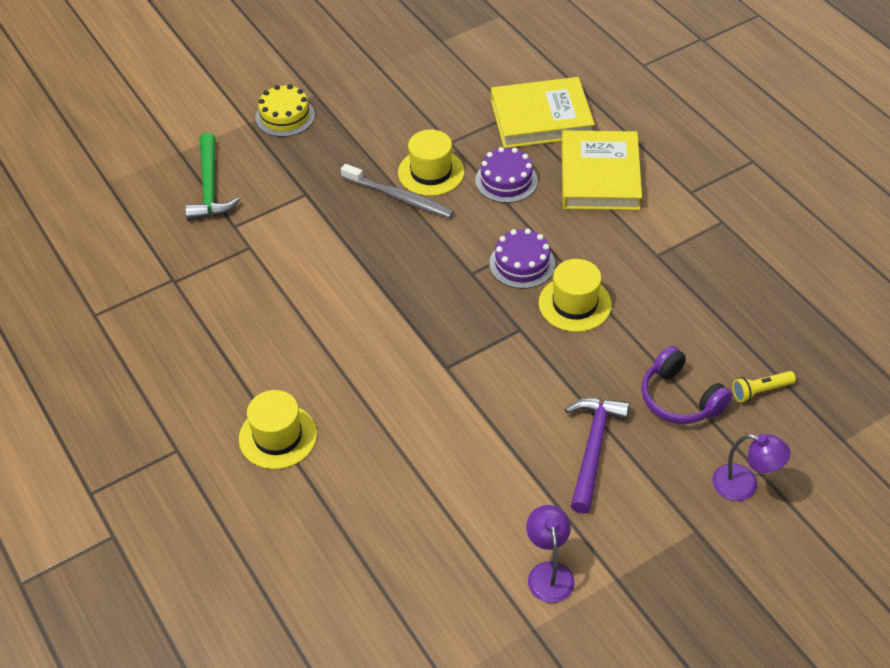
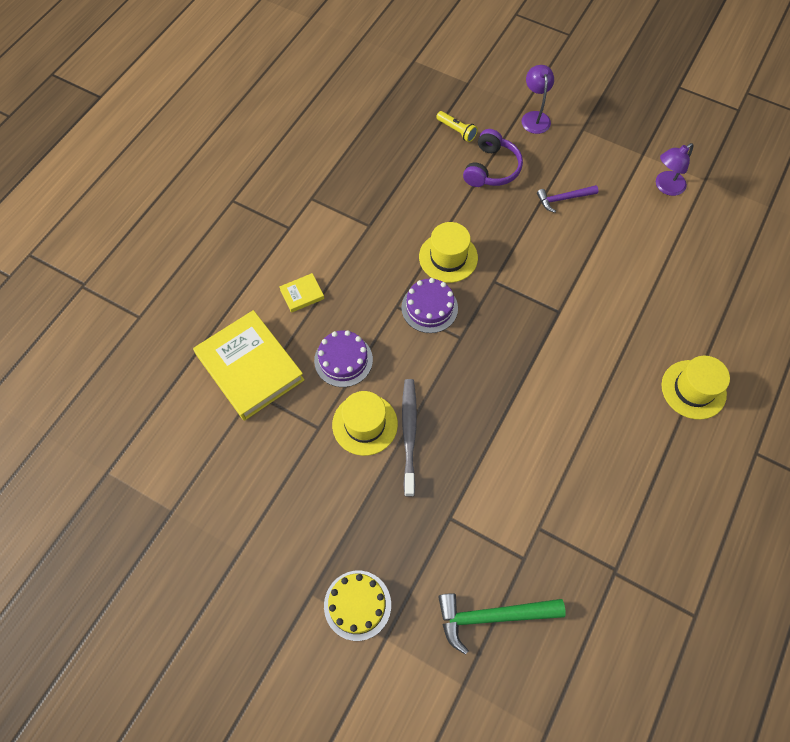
camera: 120 degrees left, 15 degrees up
green hammer [185,133,240,221] -> green hammer turned 150 degrees counterclockwise [438,593,566,655]
yellow book [561,131,642,210] -> yellow book [279,273,324,313], size x0.43
purple hammer [565,398,629,513] -> purple hammer [537,185,599,213], size x0.63

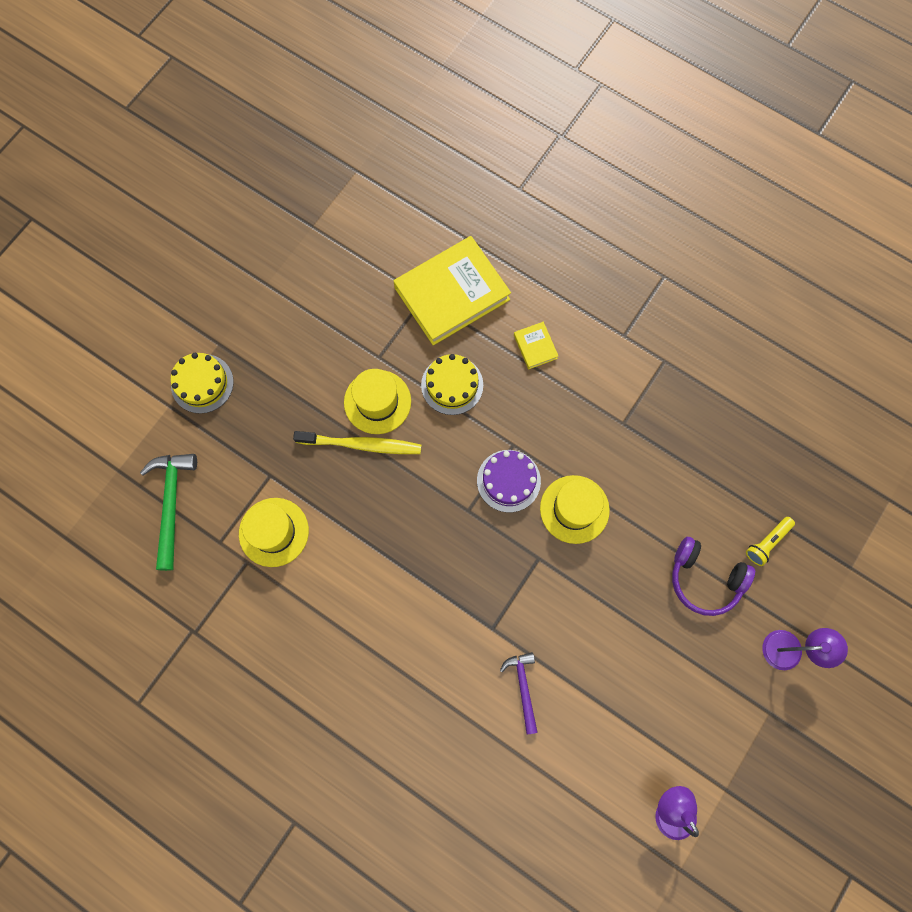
camera: 95 degrees right, 10 degrees up
purple cake [314,330,373,387] -> yellow cake [421,354,483,415]
grey toothbrush [402,379,417,497] -> yellow toothbrush [293,431,421,454]
purple hammer [537,185,599,213] -> purple hammer moved to [500,652,538,734]
yellow hat [661,356,730,420] -> yellow hat moved to [239,498,309,567]

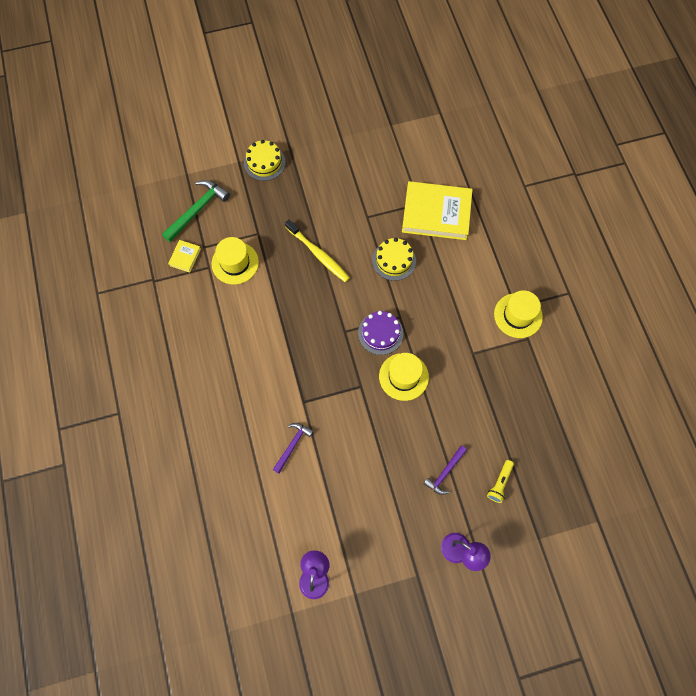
camera: 40 degrees right, 5 degrees down
yellow hat [344,369,411,434] -> yellow hat moved to [494,290,543,338]
yellow book [514,322,558,369] -> yellow book moved to [168,240,201,273]
purple headphones [672,537,755,616] -> purple hammer [423,445,467,495]
yellow flashlight [746,517,795,566] -> yellow flashlight turned 60 degrees counterclockwise [487,460,514,503]

